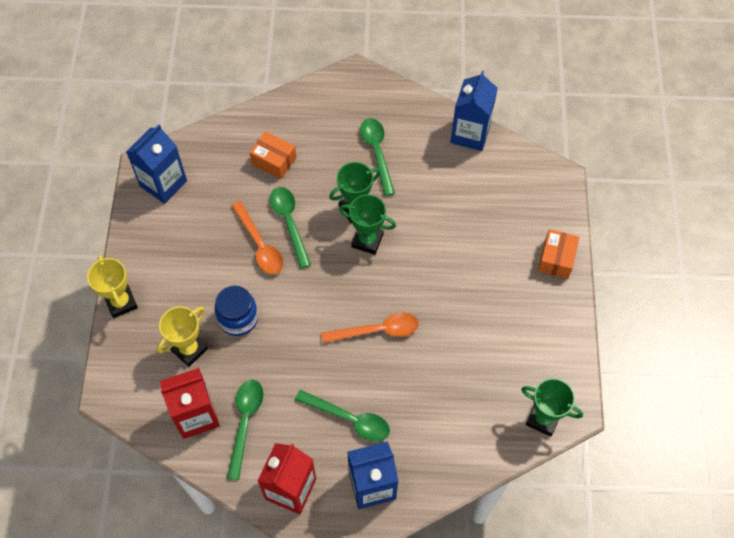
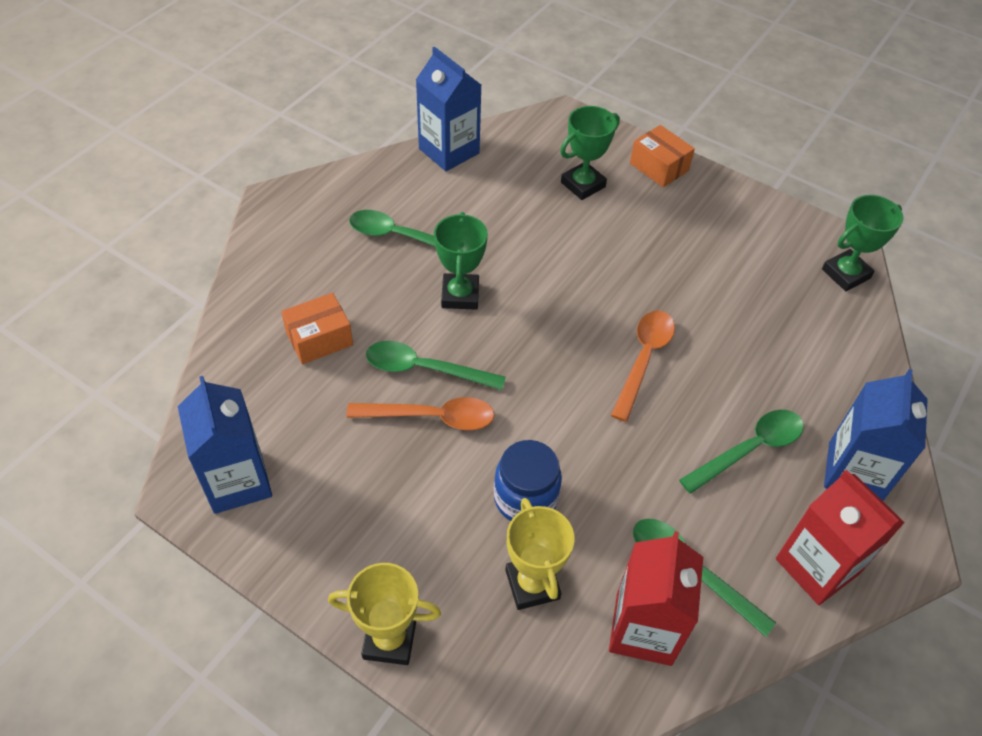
camera: 60 degrees left, 10 degrees down
green trophy [339,194,396,255] -> green trophy moved to [560,106,620,200]

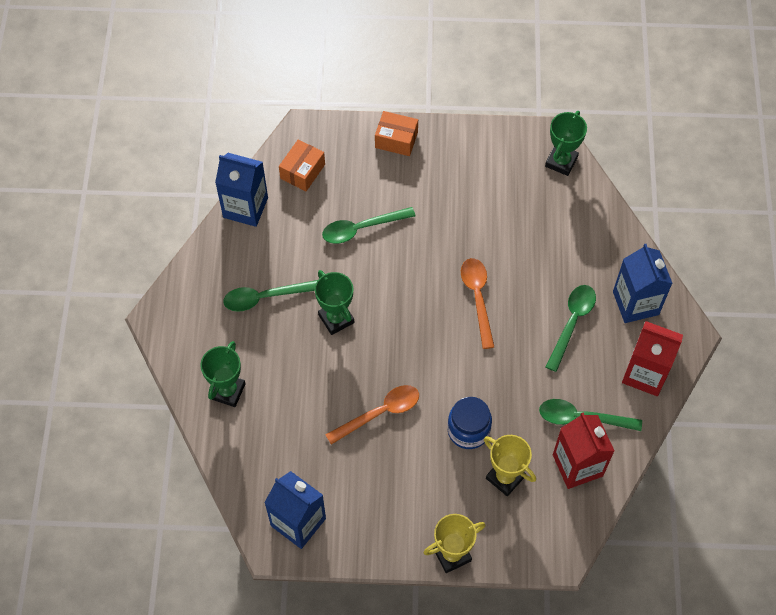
camera: 30 degrees left, 10 degrees up
orange box [281,293,353,364] -> orange box moved to [279,139,325,191]
green spoon [366,341,506,390] -> green spoon moved to [322,207,416,244]
green trophy [560,106,620,200] -> green trophy moved to [200,341,246,407]

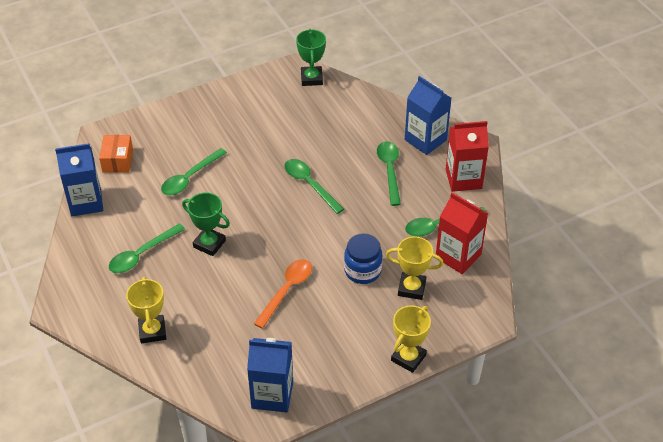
camera: 30 degrees left, 15 degrees down
green trophy [200,341,246,407] -> yellow trophy [126,277,166,344]
orange box [375,111,418,156] -> none
orange spoon [461,258,494,349] -> green spoon [285,159,344,214]

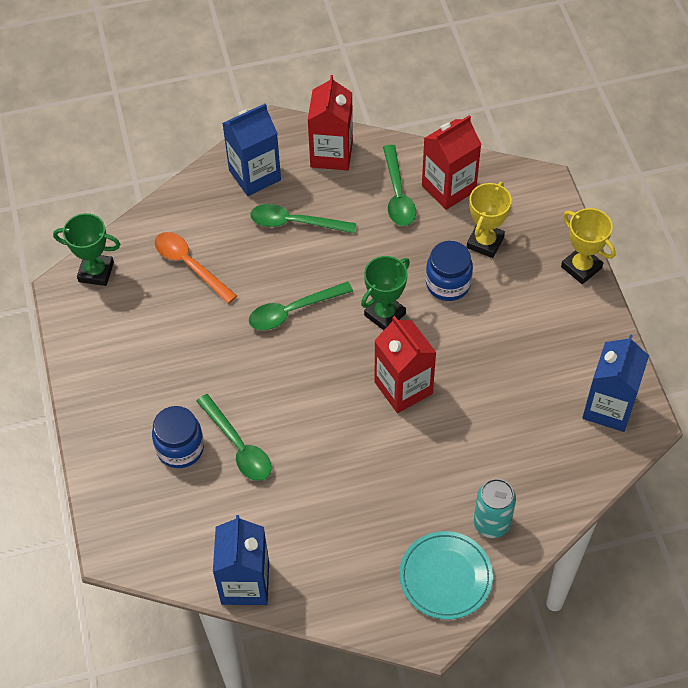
camera: 75 degrees left, 10 degrees up
orange box [99,135,133,173] -> none
green spoon [109,223,185,273] -> none
yellow trophy [126,277,166,344] -> turquoise can [473,479,516,538]
green trophy [182,192,230,256] -> green trophy moved to [361,256,410,330]
orange spoon [254,259,312,329] -> orange spoon moved to [155,232,237,304]
none -> blue jar [152,406,204,468]
none -> red carton [374,316,436,413]
none -> turquoise plate [399,531,493,620]

